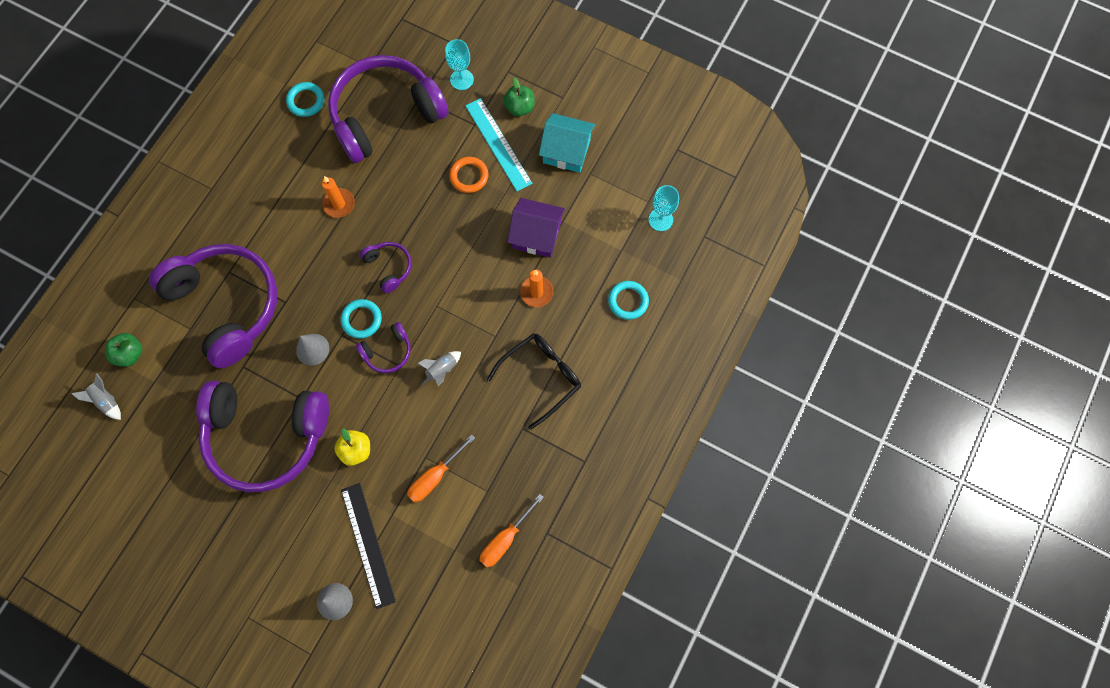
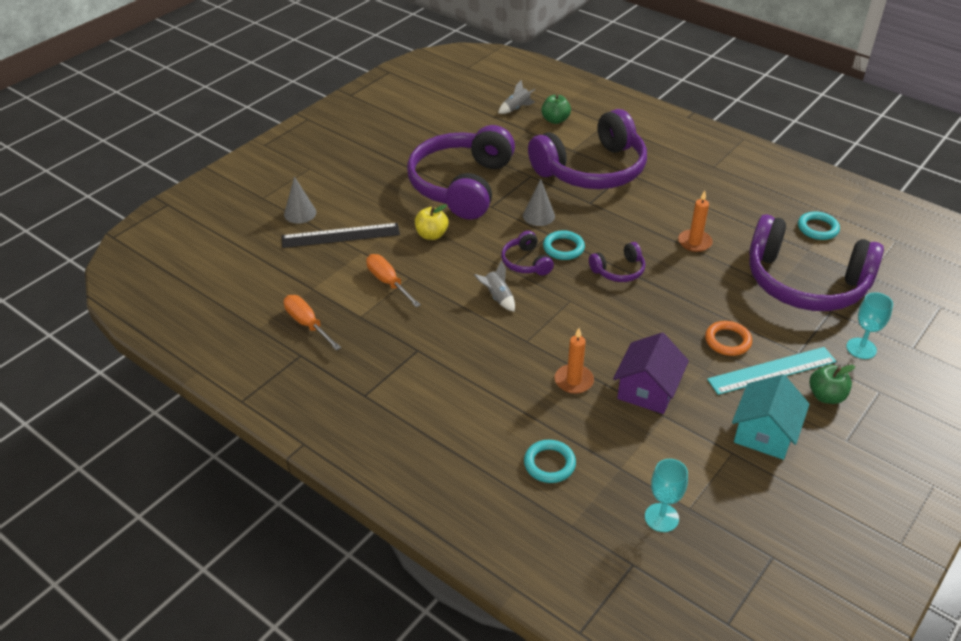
camera: 100 degrees right, 30 degrees down
purple headphones [328,55,449,163] -> purple headphones turned 135 degrees clockwise [749,214,884,311]
black glasses [487,333,581,430] -> none

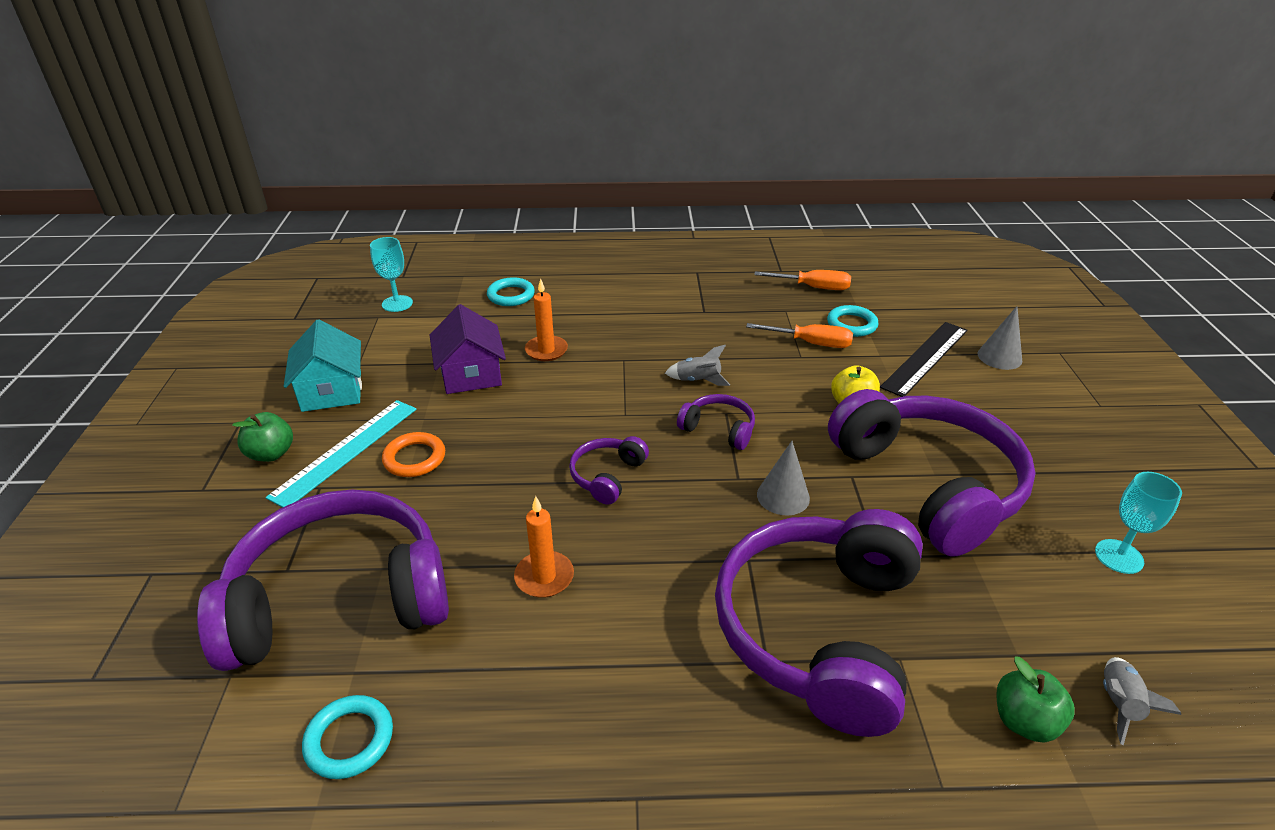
camera: 140 degrees right, 5 degrees down
turquoise ring [543,230,585,260] -> turquoise ring moved to [827,305,879,337]
turquoise goblet [846,292,893,359] -> turquoise goblet moved to [1095,472,1182,574]

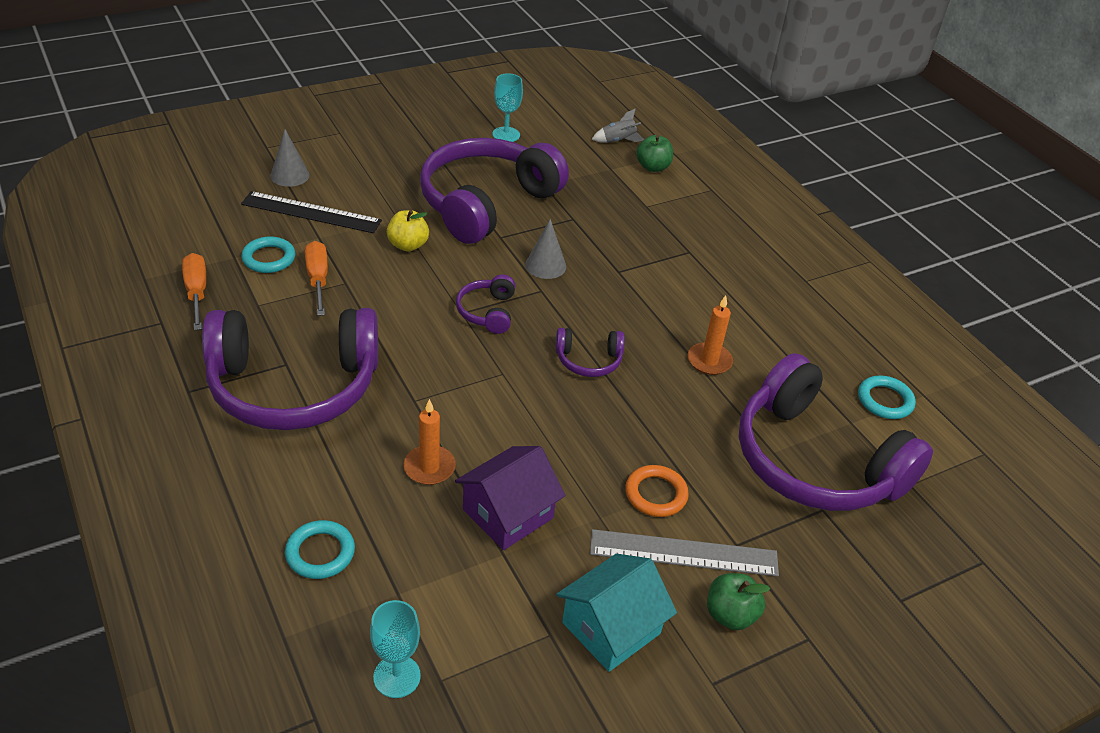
camera: 120 degrees left, 5 degrees up
turquoise ruler [266,400,417,507] -> grey ruler [590,529,779,577]
grey rocket [665,345,730,386] -> none
purple headphones [715,509,923,737] -> purple headphones moved to [202,308,378,430]

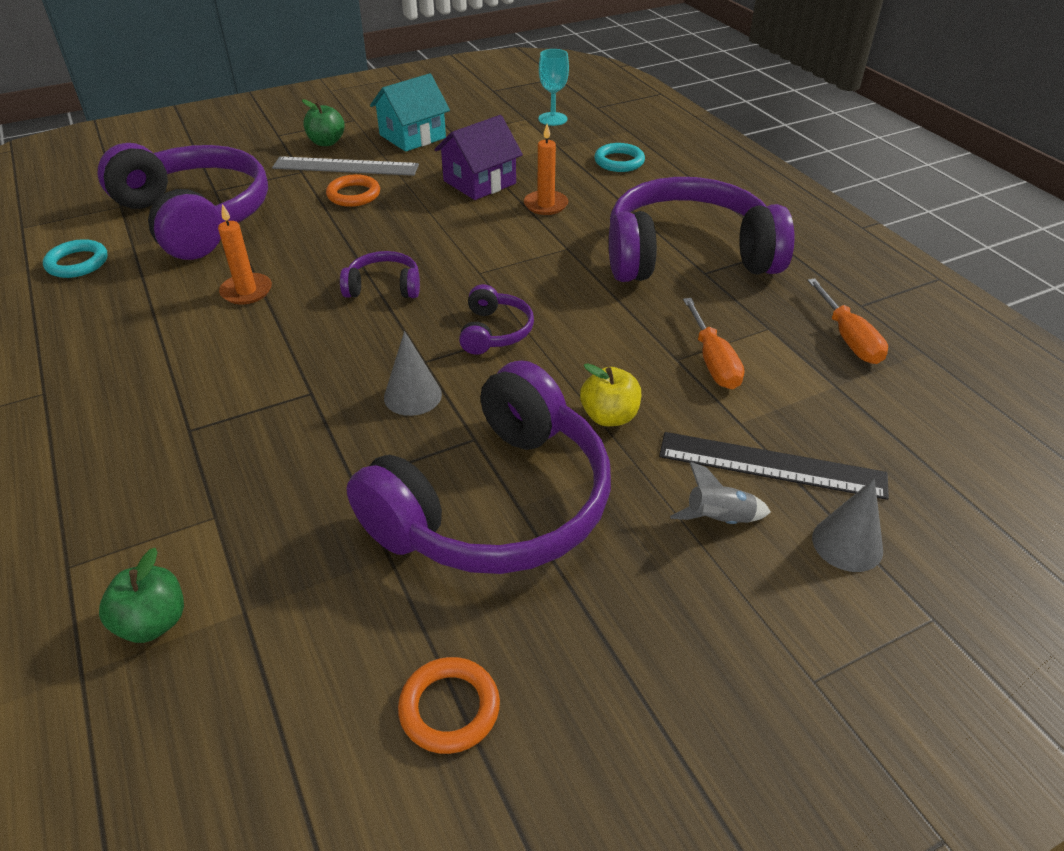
camera: 175 degrees left, 0 degrees up
turquoise ring [241,237,295,273] -> none
turquoise goblet [493,73,523,142] -> orange ring [398,657,500,754]
grey rocket [592,109,644,143] -> grey rocket moved to [670,462,771,524]

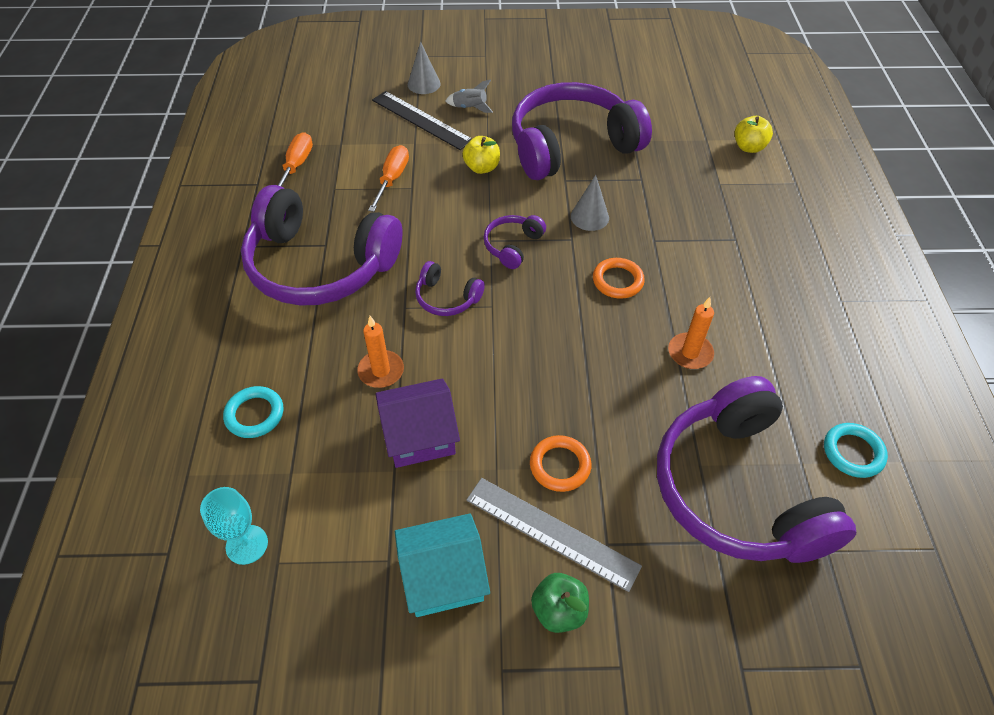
camera: 155 degrees left, 10 degrees up
green apple [99,548,184,643] -> yellow apple [734,116,773,153]
purple headphones [340,251,420,298] -> purple headphones moved to [415,261,485,316]
orange ring [398,657,500,754] -> orange ring moved to [593,258,645,299]

